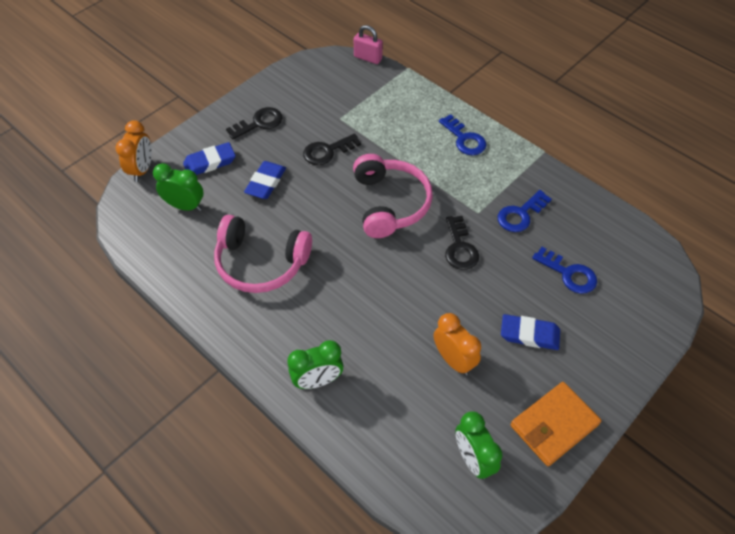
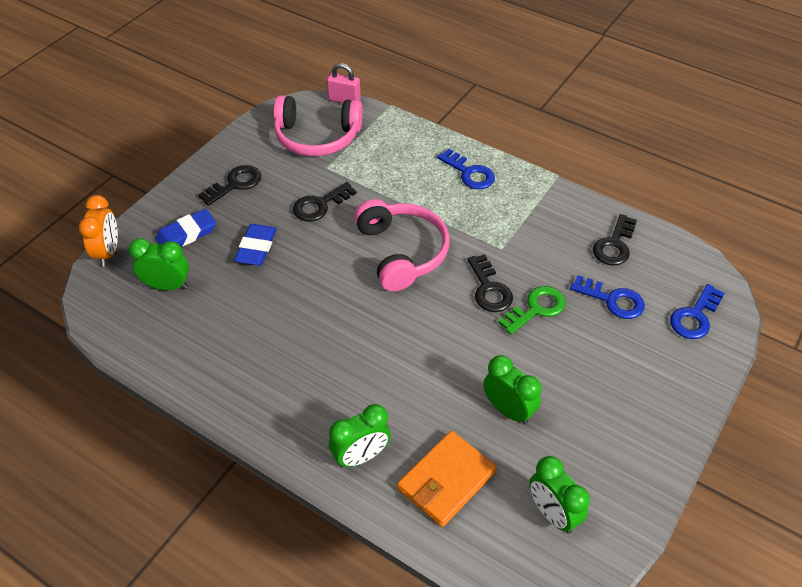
camera: 10 degrees left, 5 degrees down
pink headphones [214,215,312,293] -> pink headphones moved to [273,95,363,156]
orange clock [434,313,481,375] -> green clock [483,355,542,425]
blue key [498,190,552,232] -> blue key moved to [670,284,724,339]
blue eraser [501,314,560,350] -> none
orange wallet [510,382,601,466] -> orange wallet moved to [397,431,497,527]
none -> green key [498,286,565,335]
none -> black key [593,214,637,266]

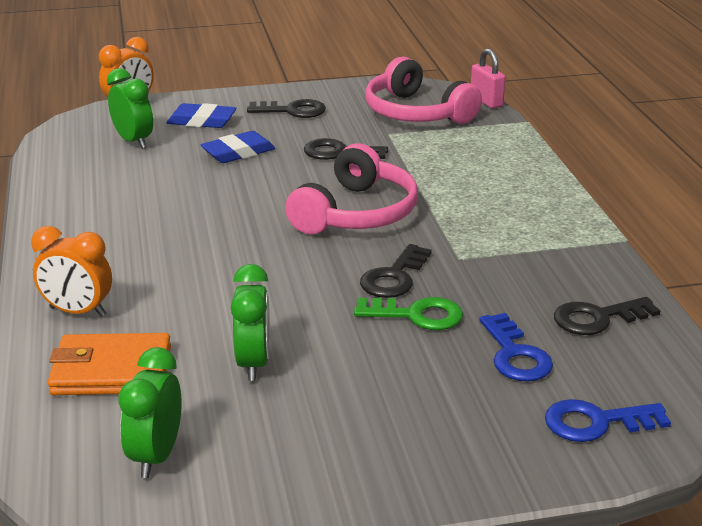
camera: 45 degrees right, 20 degrees down
green clock [329,404,391,468] -> orange clock [31,226,112,317]
blue key [437,149,495,189] -> none

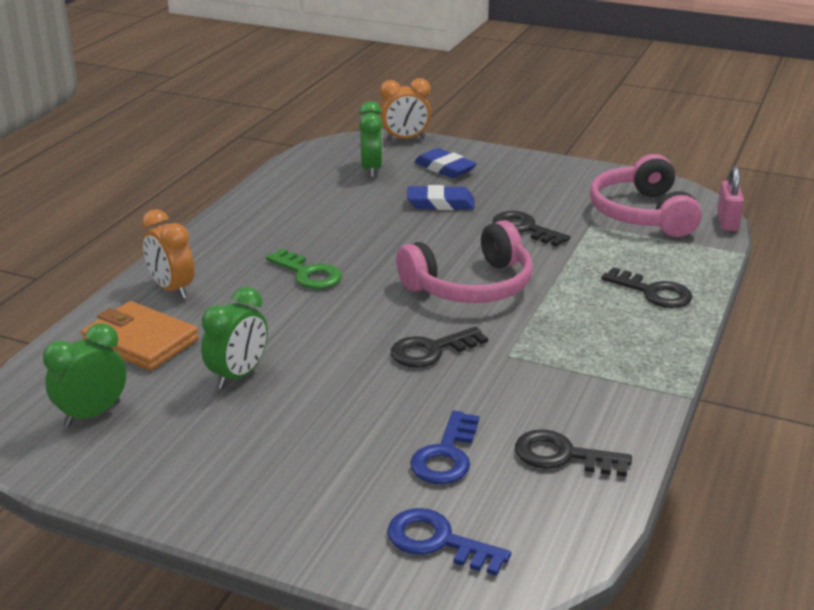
camera: 35 degrees right, 0 degrees up
black key [247,99,326,118] -> black key moved to [601,267,693,308]
green key [354,297,463,330] -> green key moved to [266,249,342,289]

